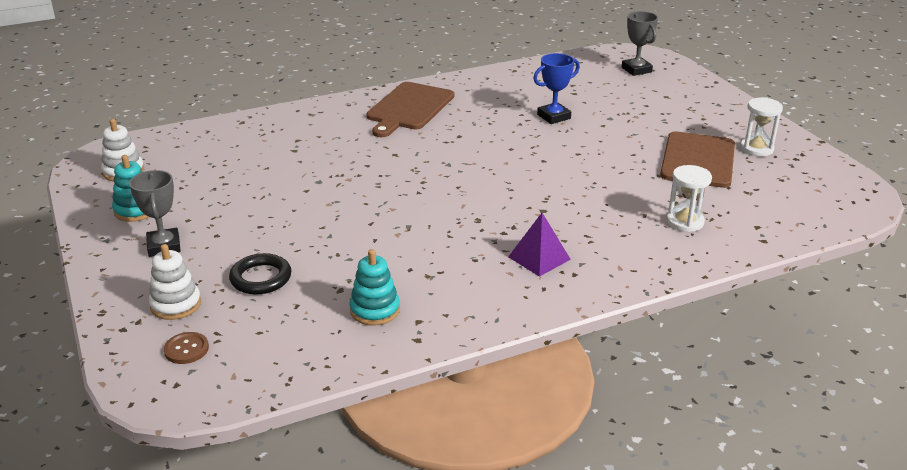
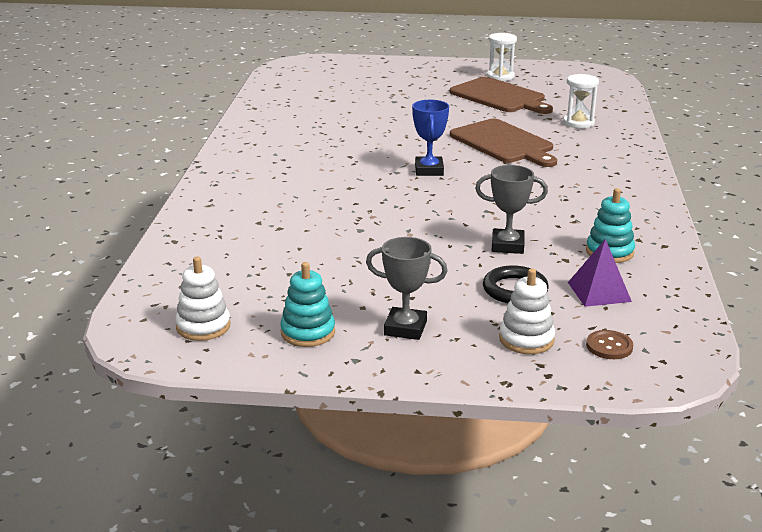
camera: 60 degrees left, 5 degrees down
brown cutting board [366,82,454,137] -> brown cutting board moved to [450,118,557,167]
purple pyramid [508,213,571,277] -> purple pyramid moved to [568,239,632,307]
blue trophy [533,53,580,124] -> blue trophy moved to [412,100,449,176]
grey trophy [622,11,658,76] -> grey trophy moved to [475,165,548,254]

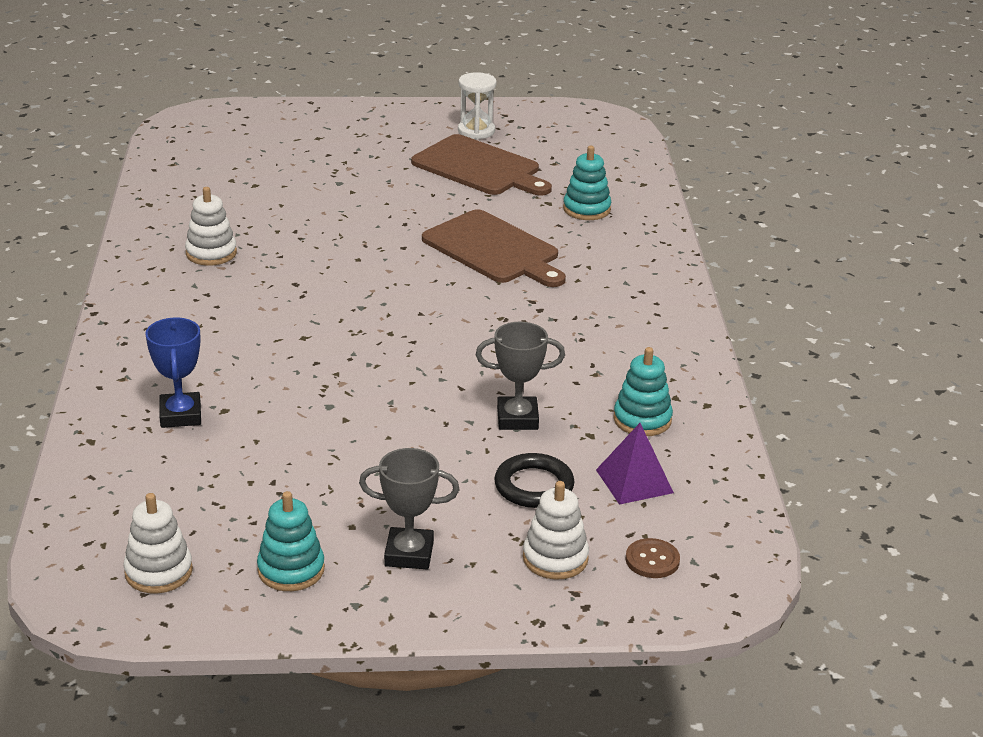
camera: 10 degrees left, 5 degrees up
blue trophy [412,100,449,176] -> blue trophy moved to [145,318,201,428]
white hourglass [563,74,599,128] -> turquoise stacking toy [563,146,611,220]
none -> white stacking toy [185,187,237,266]

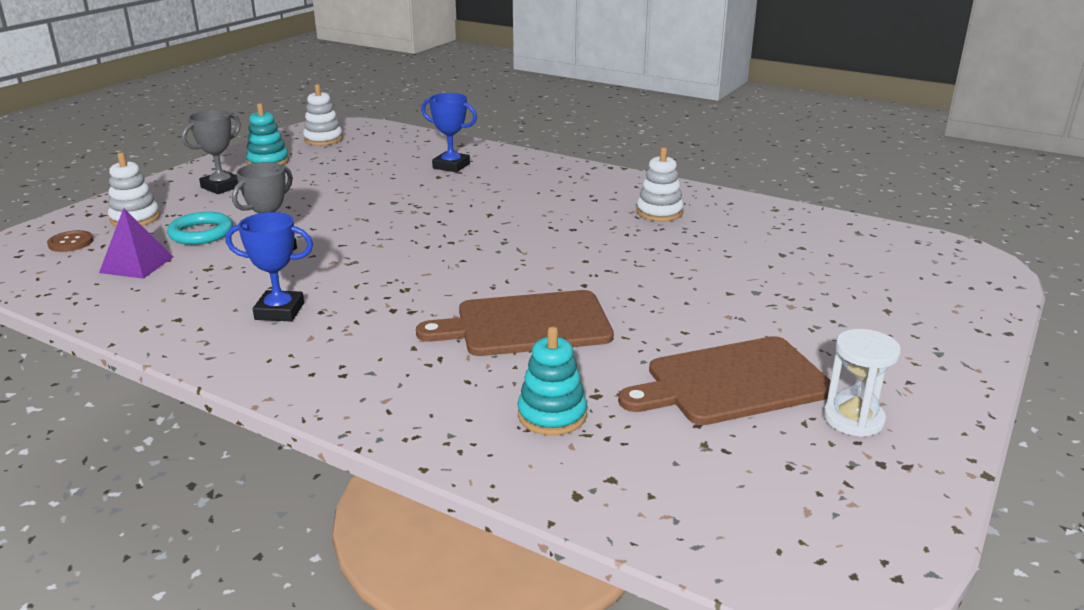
camera: 125 degrees right, 5 degrees down
black ring [494,453,574,508] -> turquoise ring [167,212,233,245]
turquoise stacking toy [613,347,673,436] -> none
none -> blue trophy [226,212,313,321]

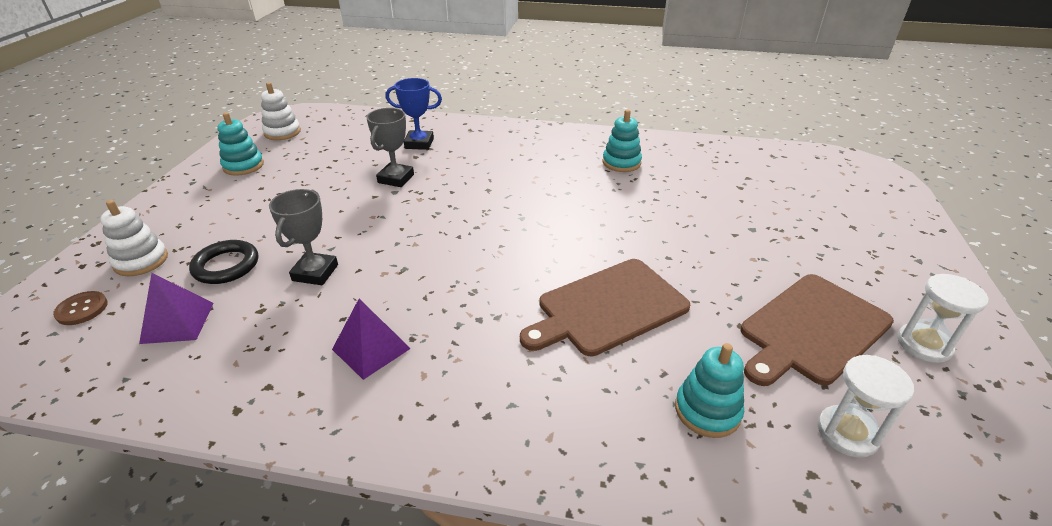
camera: 20 degrees left, 10 degrees up
turquoise ring [167,212,233,245] -> black ring [189,240,258,284]
grey trophy [182,110,241,194] -> grey trophy moved to [367,108,414,187]
blue trophy [226,212,313,321] -> purple pyramid [332,299,411,380]
white stacking toy [636,147,684,221] -> turquoise stacking toy [603,110,642,172]
none -> white hourglass [817,355,914,458]

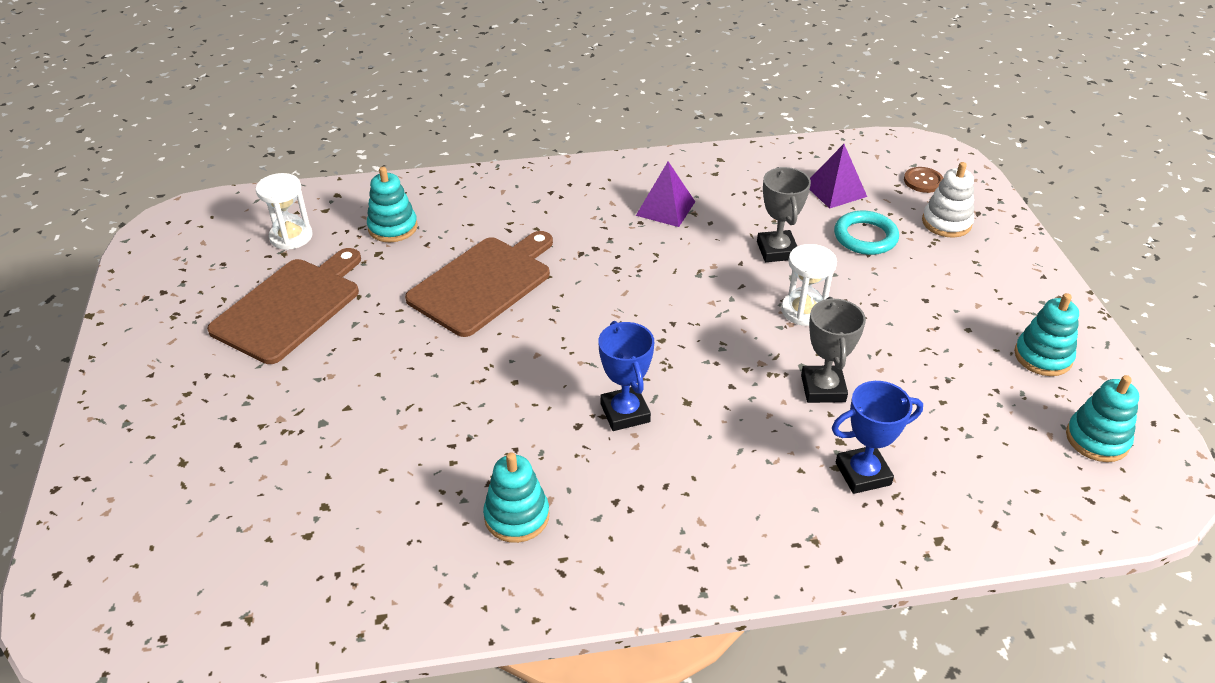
camera: 160 degrees right, 5 degrees up
black ring [189,240,258,284] -> turquoise ring [834,211,899,255]
white stacking toy [261,82,301,140] -> turquoise stacking toy [1066,375,1139,462]
white hourglass [897,274,989,363] -> white hourglass moved to [781,244,837,326]
none -> blue trophy [598,321,654,431]

